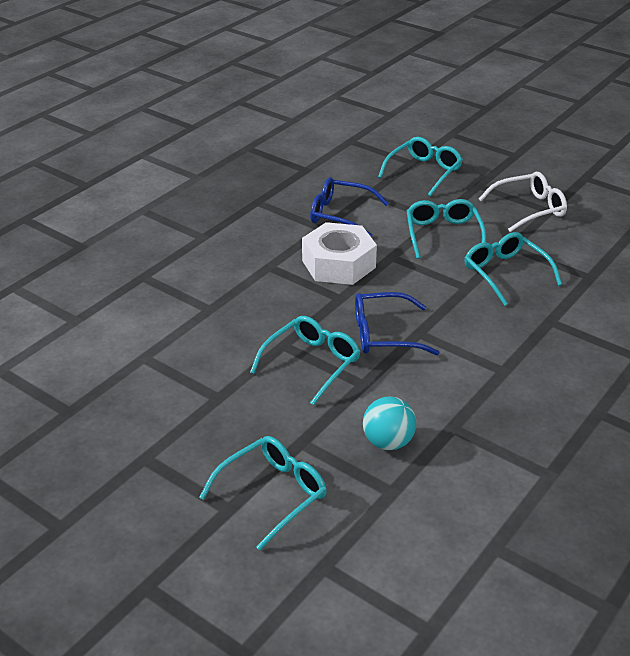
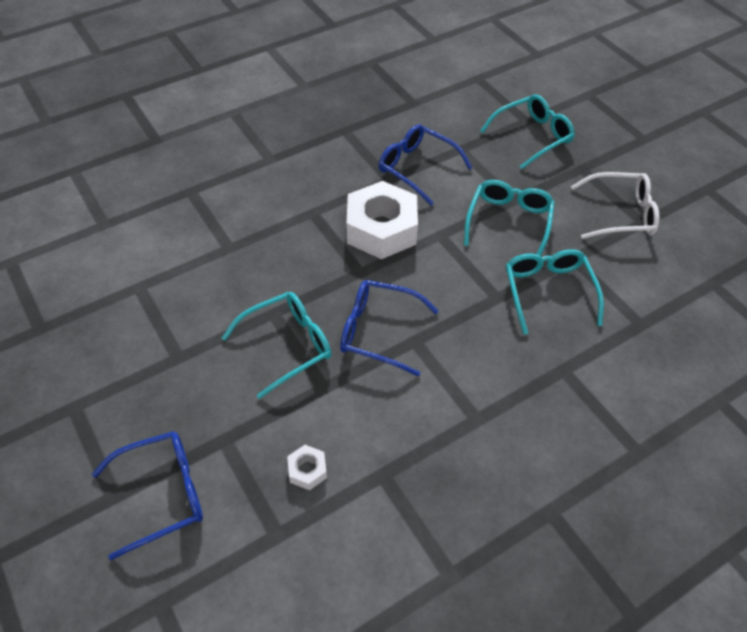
camera: 20 degrees right, 15 degrees up
turquoise glasses [199,436,327,550] -> blue glasses [92,431,203,560]
turquoise ball [363,396,416,450] -> white nut [287,445,327,490]

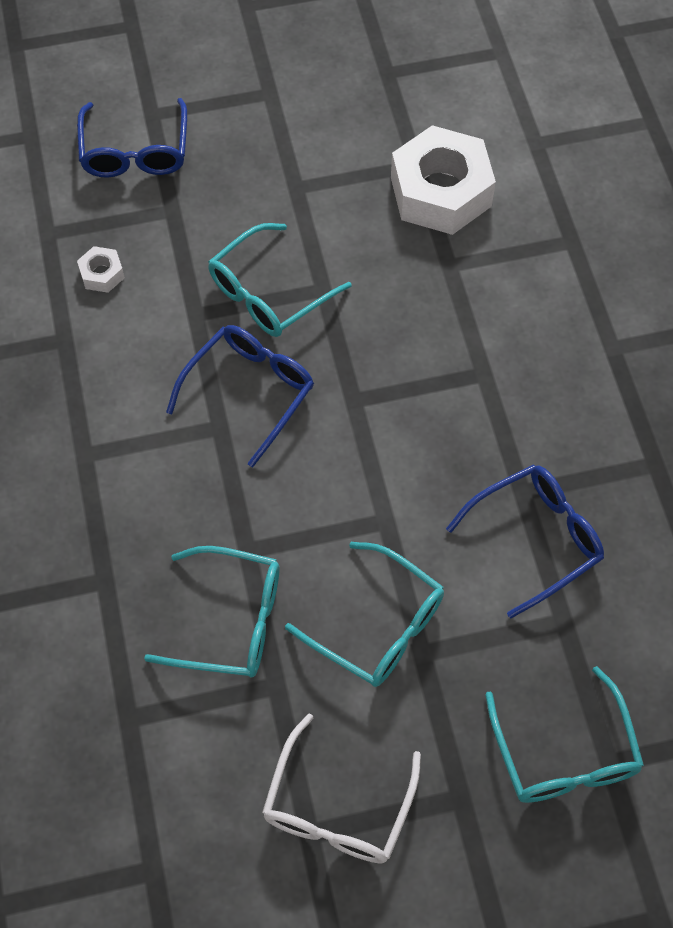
camera: 110 degrees right, 10 degrees up
turquoise glasses [222,292,331,399] -> turquoise glasses turned 60 degrees clockwise [208,223,352,337]
white nut [347,181,418,259] -> white nut moved to [391,125,496,235]

